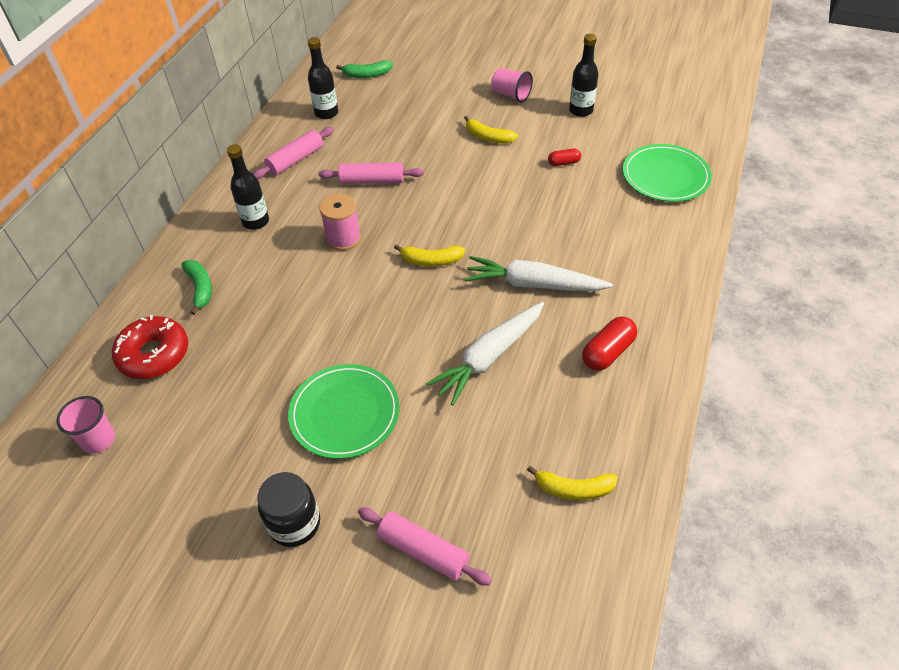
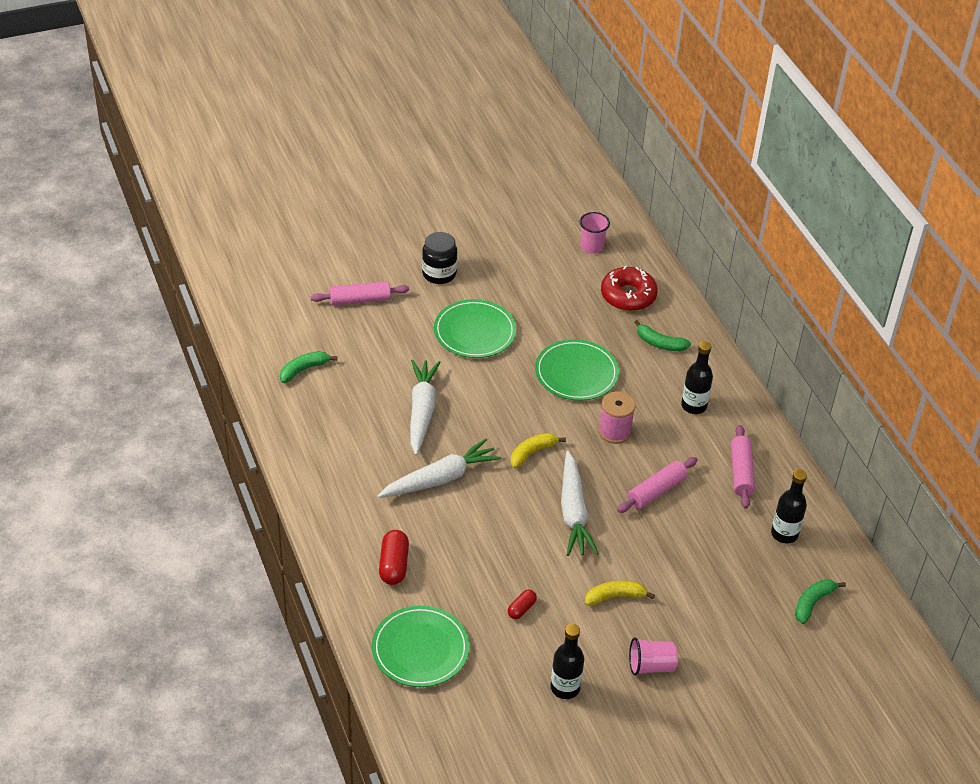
camera: 135 degrees right, 5 degrees down
yellow banana [527,466,618,500] -> green banana [280,351,337,383]
red capsule [582,316,637,371] -> red capsule moved to [379,530,409,585]
none -> green plate [535,339,619,401]
none -> white carrot [561,451,599,556]

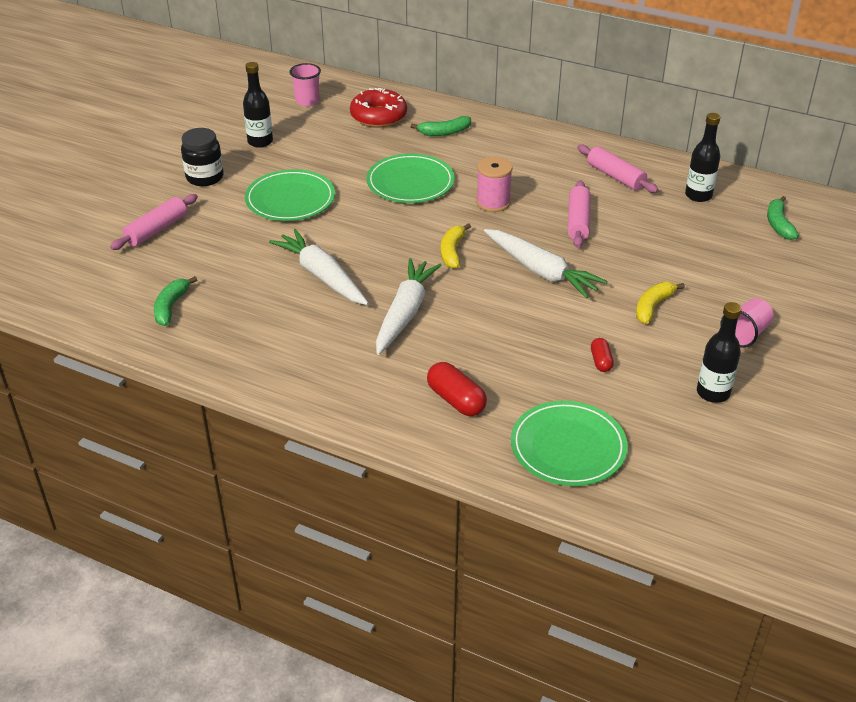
camera: 40 degrees left, 5 degrees down
black bottle [681,341,713,414] -> black bottle moved to [243,62,273,148]

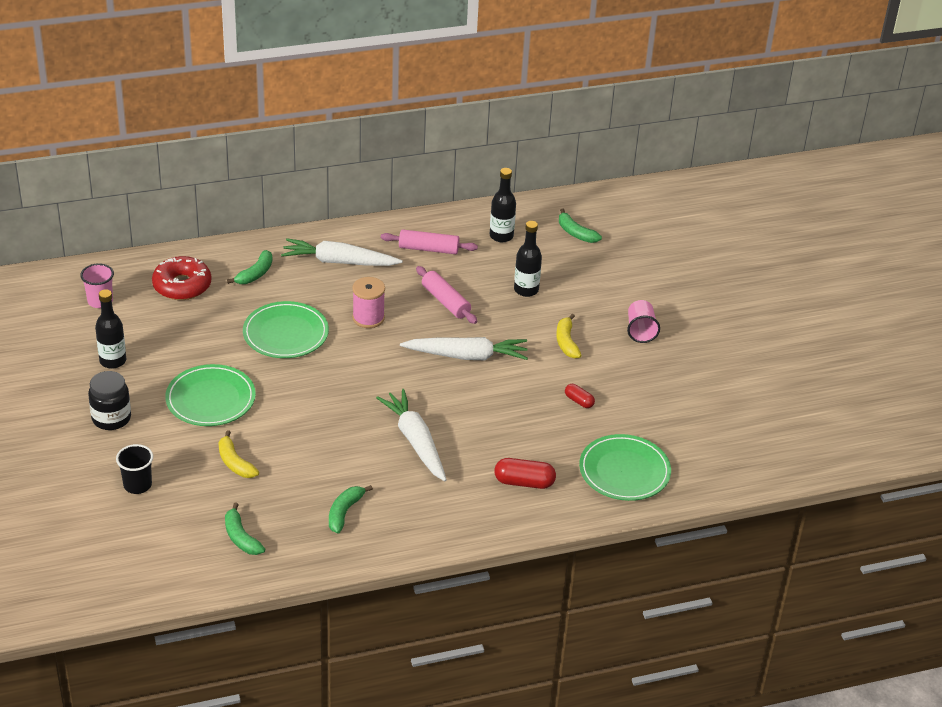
camera: 45 degrees left, 0 degrees up
pink rolling pin [110,194,198,250] -> black cup [116,444,153,494]
white carrot [269,229,369,305] -> white carrot moved to [281,238,403,266]
yellow banana [441,223,471,269] -> yellow banana moved to [219,430,259,478]
black bottle [697,302,741,403] -> black bottle moved to [514,221,542,297]
none -> green banana [329,485,373,534]

